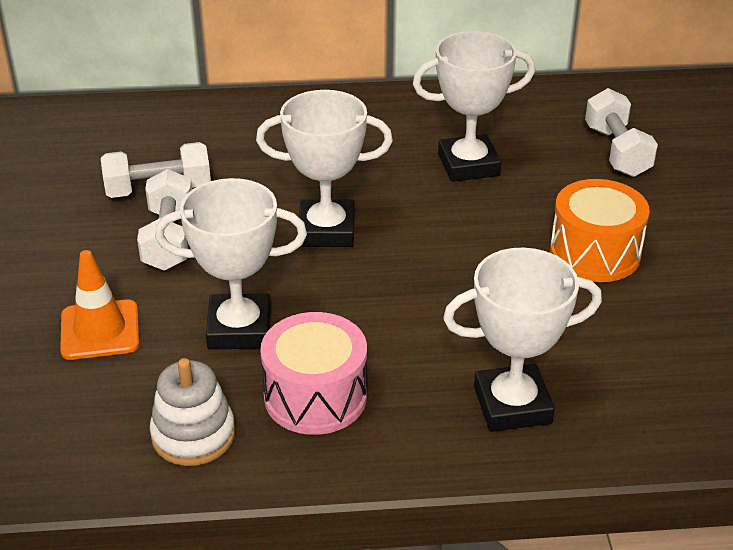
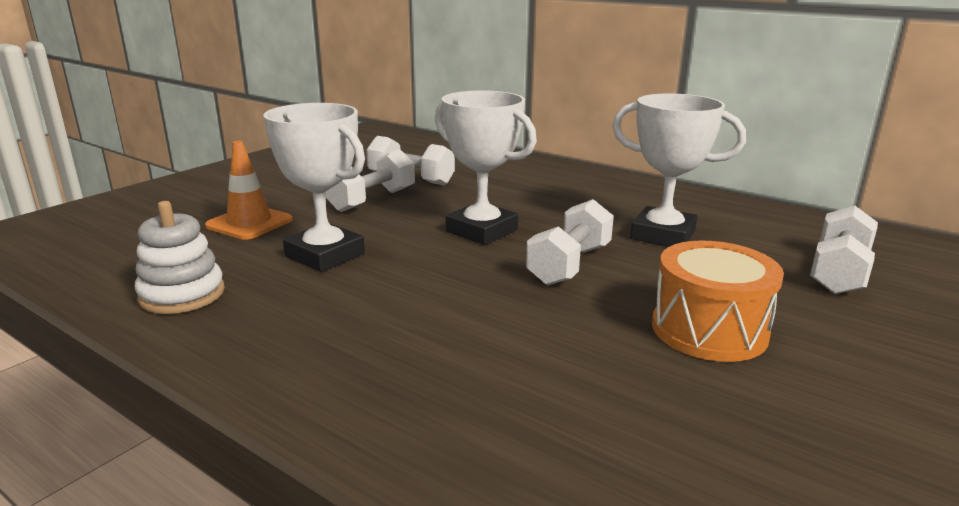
camera: 40 degrees right, 15 degrees down
pink drum [260,312,367,435] -> none
white trophy [443,248,602,432] -> none
none -> white dumbbell [526,199,614,285]

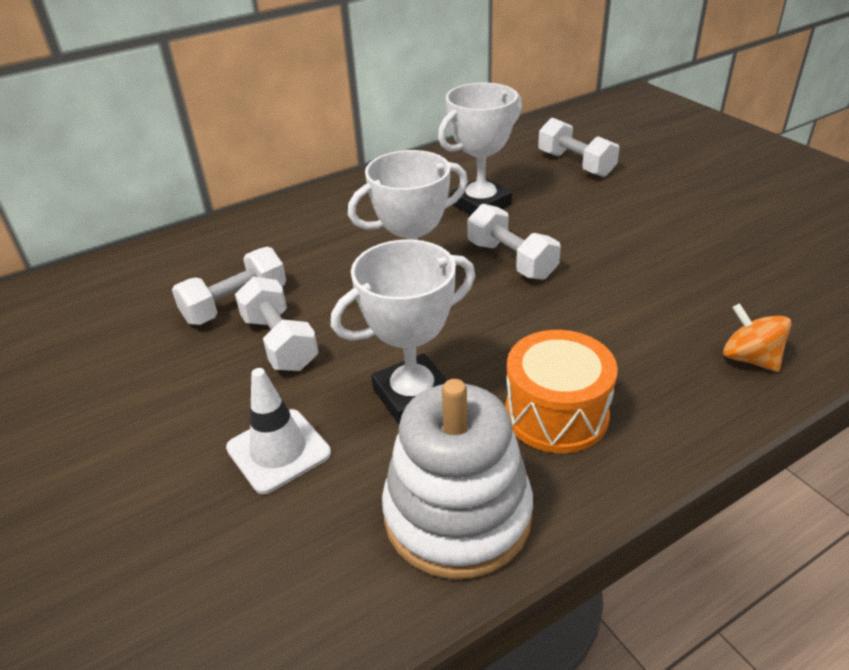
camera: 65 degrees left, 15 degrees up
white stacking toy [135,201,225,314] -> white stacking toy [382,379,533,579], size x1.60
orange traffic cone [205,141,293,240] -> white traffic cone [226,368,331,494]
orange drum [652,241,784,362] -> orange drum moved to [505,330,618,453]
none -> orange spinning top [723,303,791,372]

